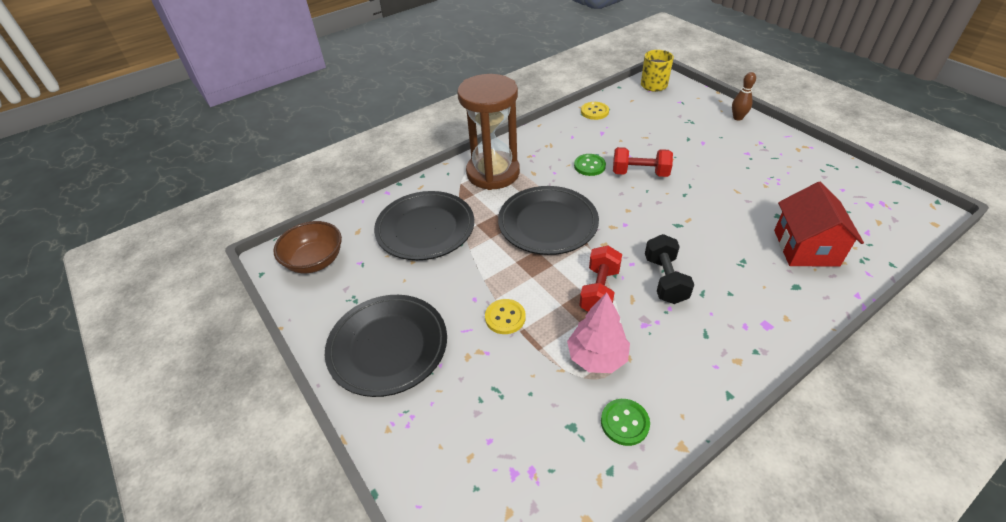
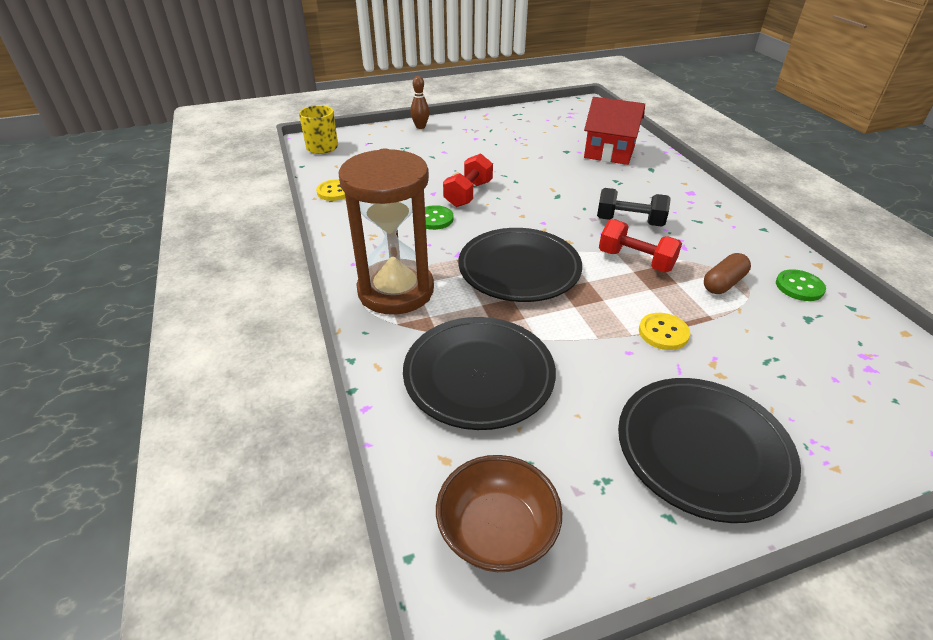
camera: 75 degrees left, 5 degrees down
pink tree [567,293,630,373] -> brown capsule [704,253,751,294]

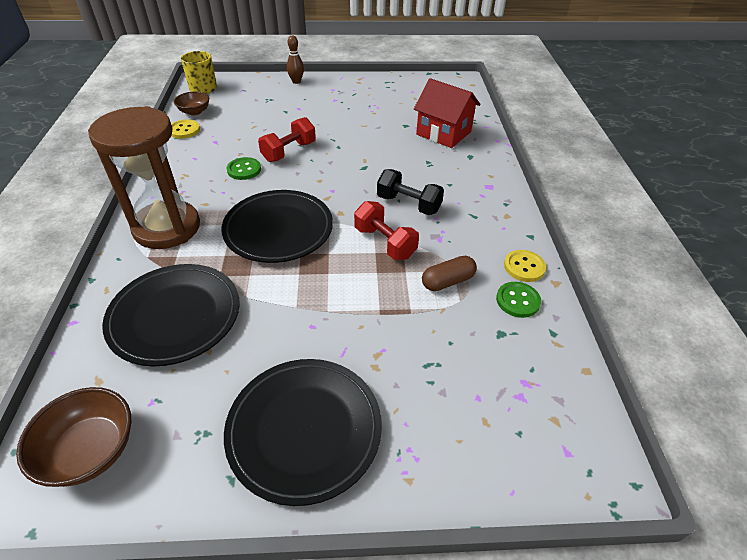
camera: 15 degrees right, 5 degrees up
yellow button [639,313,690,350] -> yellow button moved to [504,250,546,282]
none -> brown bowl [174,92,209,115]

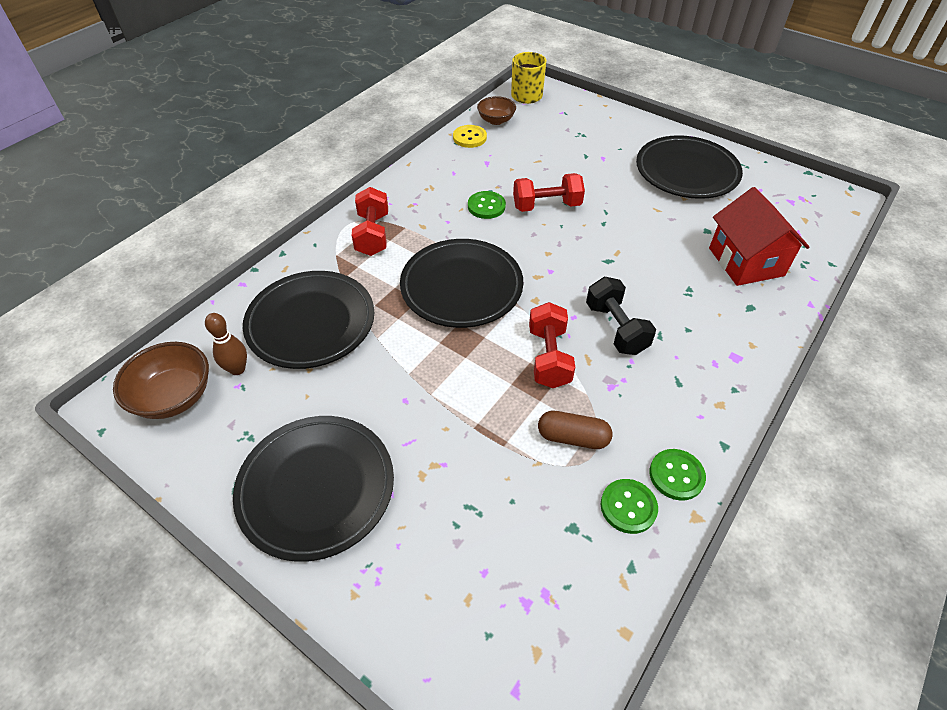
camera: 40 degrees right, 5 degrees up
brown hourglass [88,106,200,249] -> red dumbbell [352,187,388,256]
brown bowling pin [287,35,304,84] -> brown bowling pin moved to [205,313,247,375]
yellow button [504,250,546,282] -> green button [649,449,706,501]
none -> black plate [636,135,743,199]

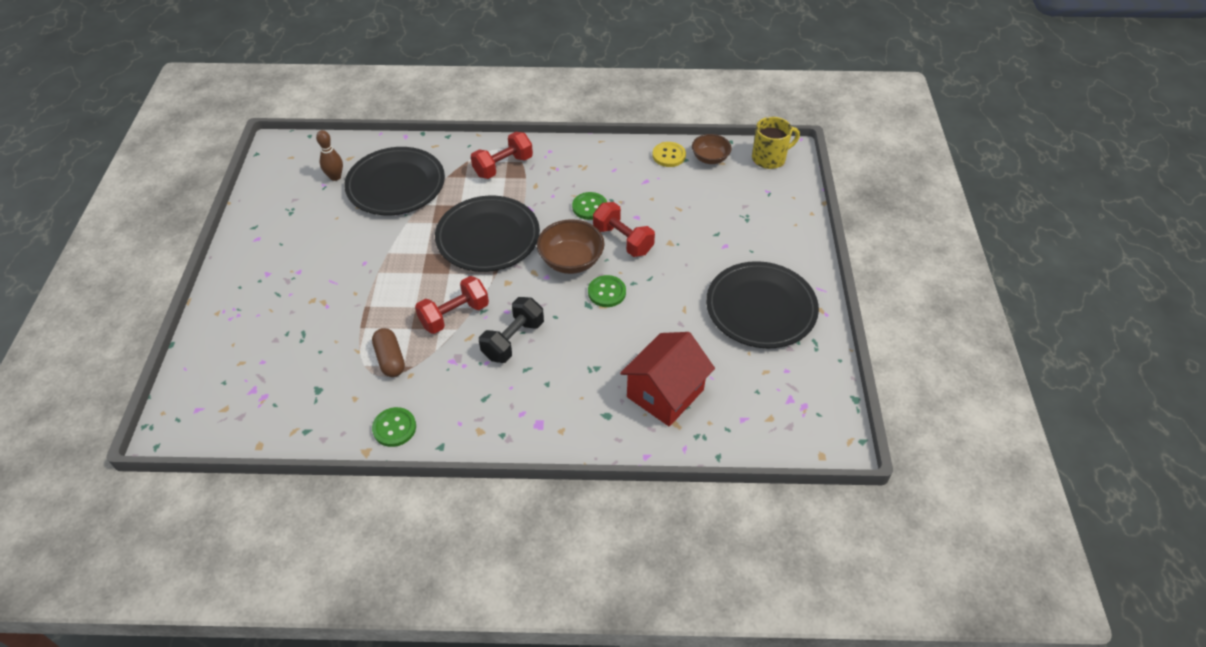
camera: 55 degrees right, 0 degrees up
brown bowl [113,342,209,419] -> brown bowl moved to [537,219,604,274]
black plate [233,416,394,562] -> none
green button [601,479,658,534] -> green button moved to [588,275,626,307]

